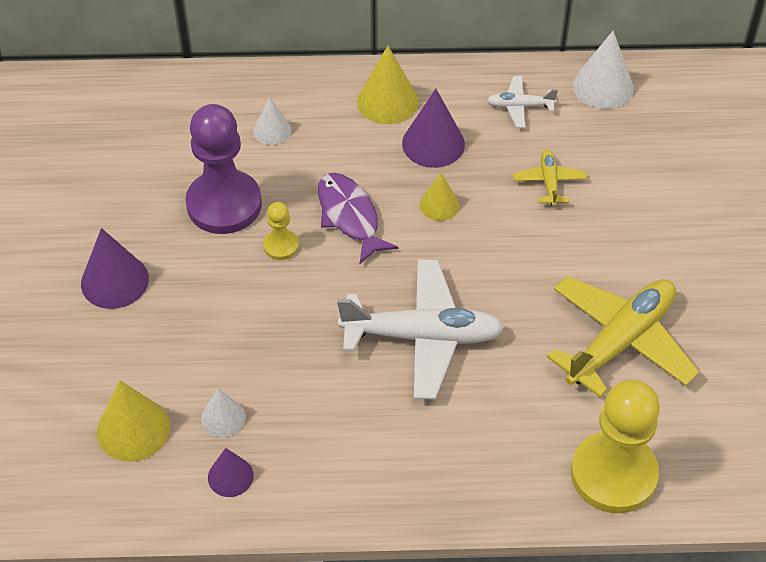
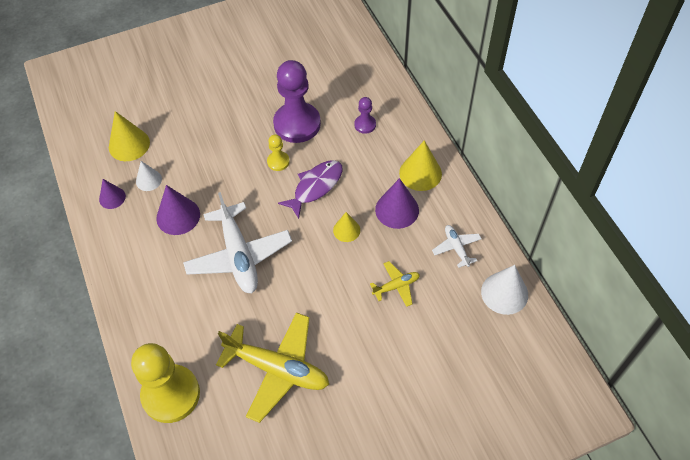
camera: 70 degrees right, 5 degrees up
purple cone [81,228,149,309] -> purple cone moved to [156,185,200,235]
white cone [253,97,292,145] -> purple pawn [354,97,376,134]

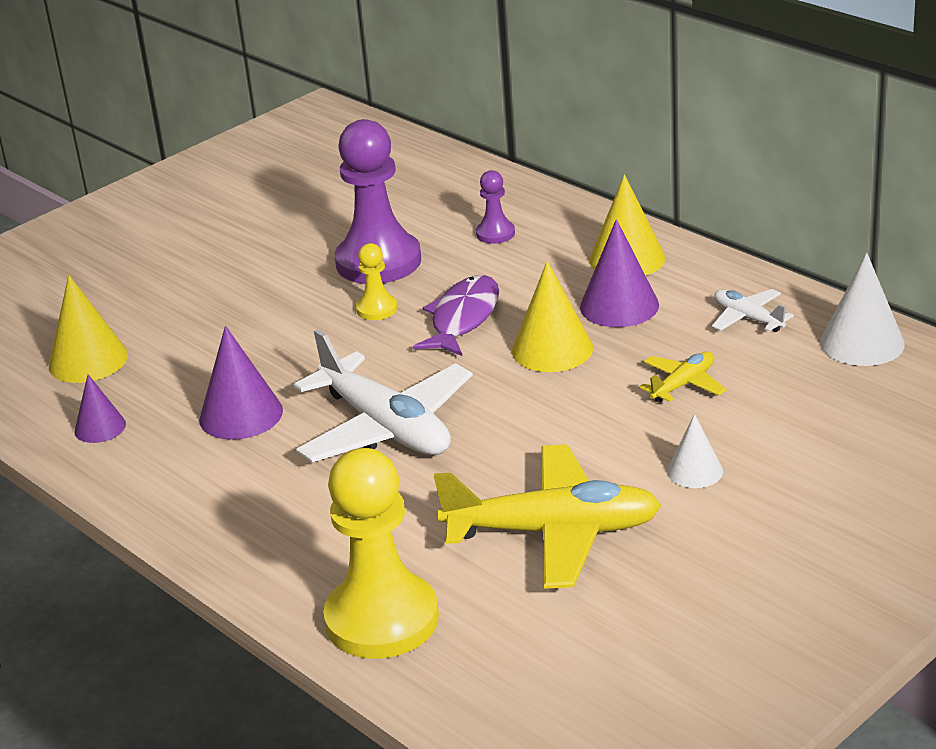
camera: 20 degrees left, 25 degrees down
white cone [136,161,162,191] -> white cone moved to [667,414,723,488]
yellow cone [333,212,360,242] -> yellow cone [512,261,593,372], size x1.63

